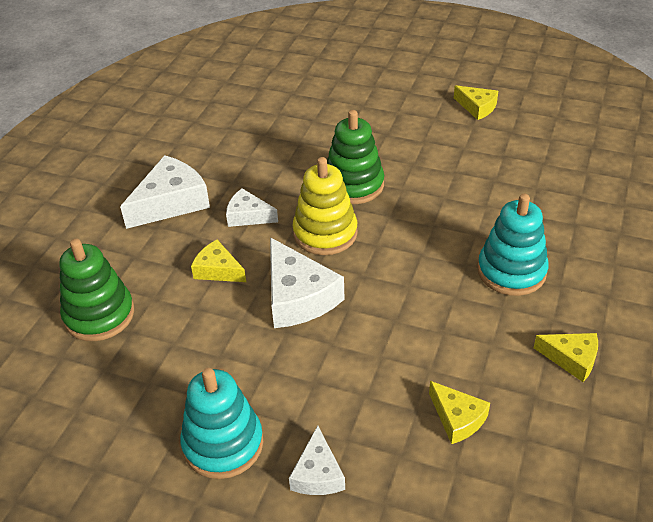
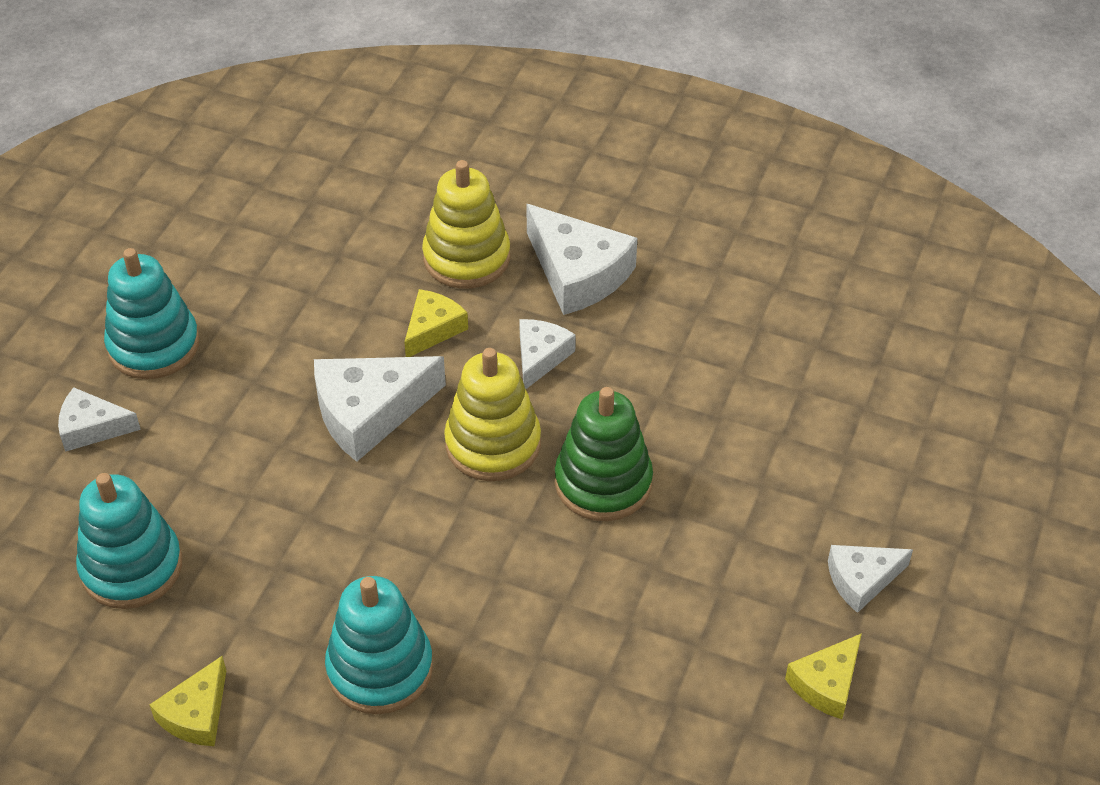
camera: 90 degrees right, 5 degrees up
green stacking toy [59,239,134,341] -> none
yellow cheese [429,381,490,444] -> turquoise stacking toy [76,473,182,609]
none -> yellow stacking toy [422,160,510,289]
none -> white cheese [828,545,913,613]

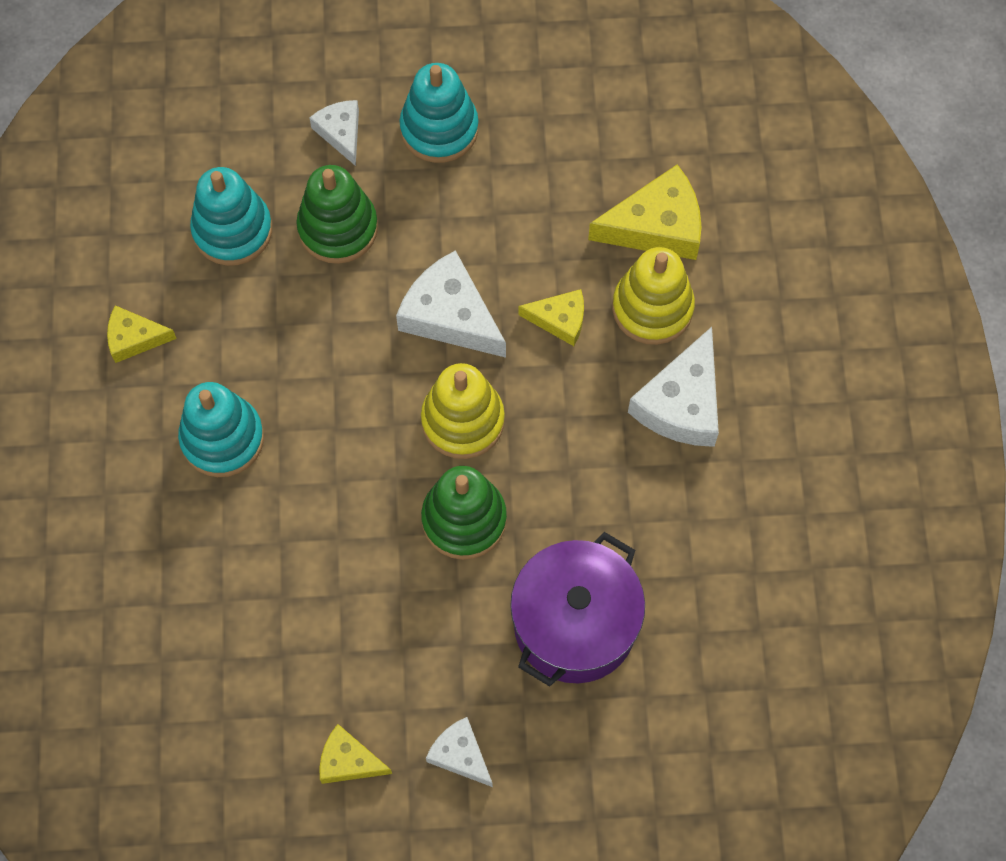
camera: 65 degrees right, 20 degrees up
white cheese [519,319,576,389] -> none
none -> green stacking toy [296,165,378,264]
none -> purple pot [510,532,645,687]
none -> yellow cheese [588,164,701,260]

